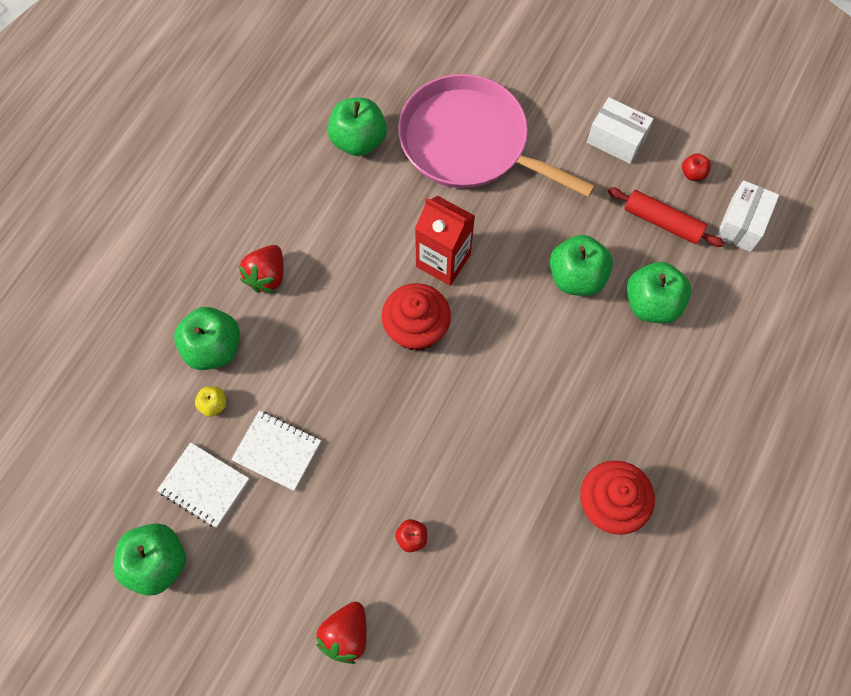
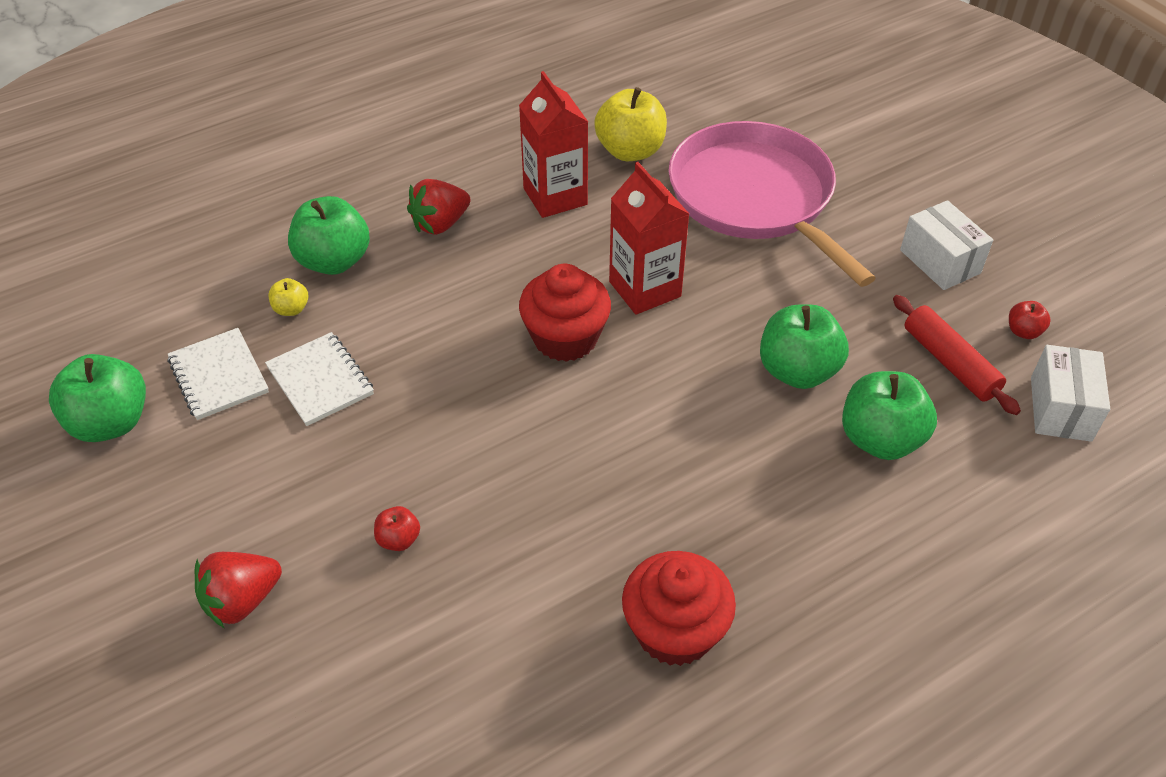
camera: 30 degrees right, 20 degrees down
green apple [328,98,387,156] -> yellow apple [594,87,667,161]
white box [716,180,779,252] -> white box turned 45 degrees counterclockwise [1031,345,1110,442]
none -> red carton [519,71,588,218]

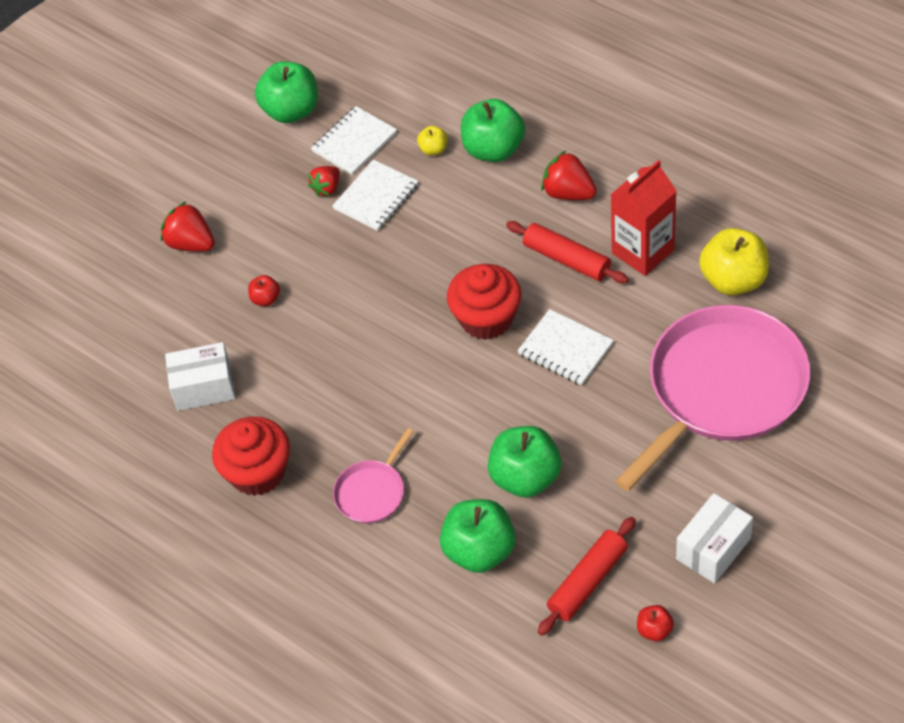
camera: 75 degrees right, 5 degrees up
red carton [609,162,689,315] -> white notebook [517,309,614,385]
white box [1031,345,1110,442] -> white box moved to [165,342,235,411]
none -> red strawberry [308,166,340,197]
none -> pink pan [333,428,414,524]
none -> red rolling pin [506,221,629,283]

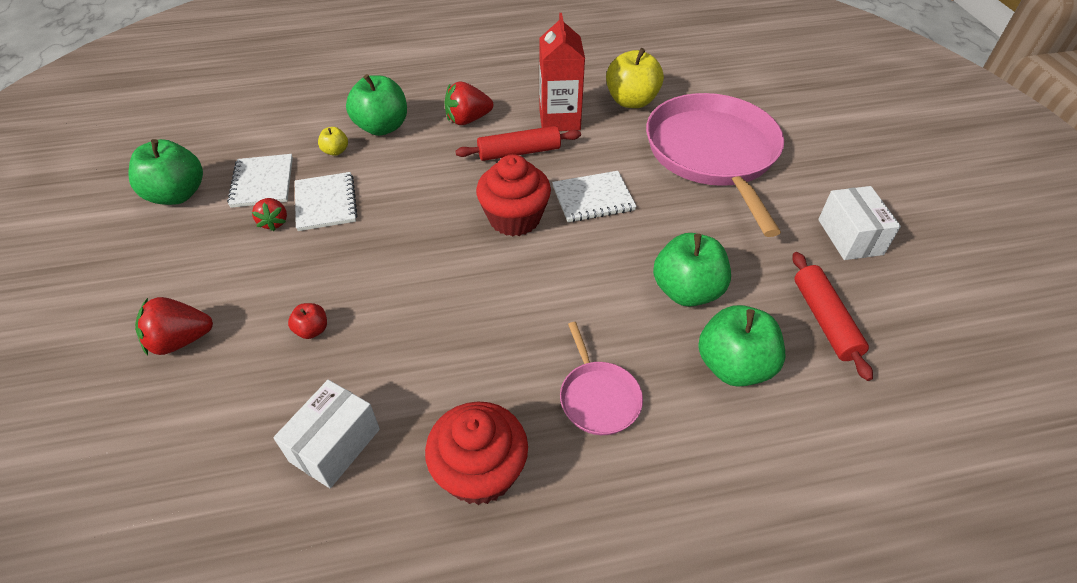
camera: 55 degrees left, 5 degrees down
red apple [637,605,674,641] -> none

